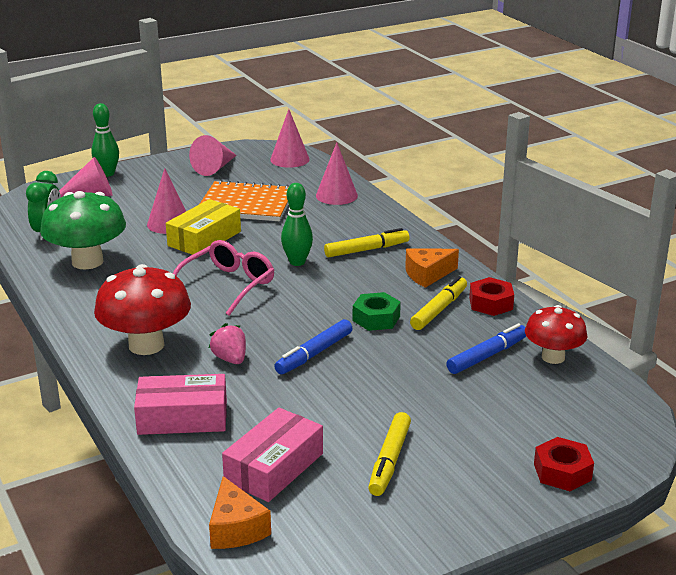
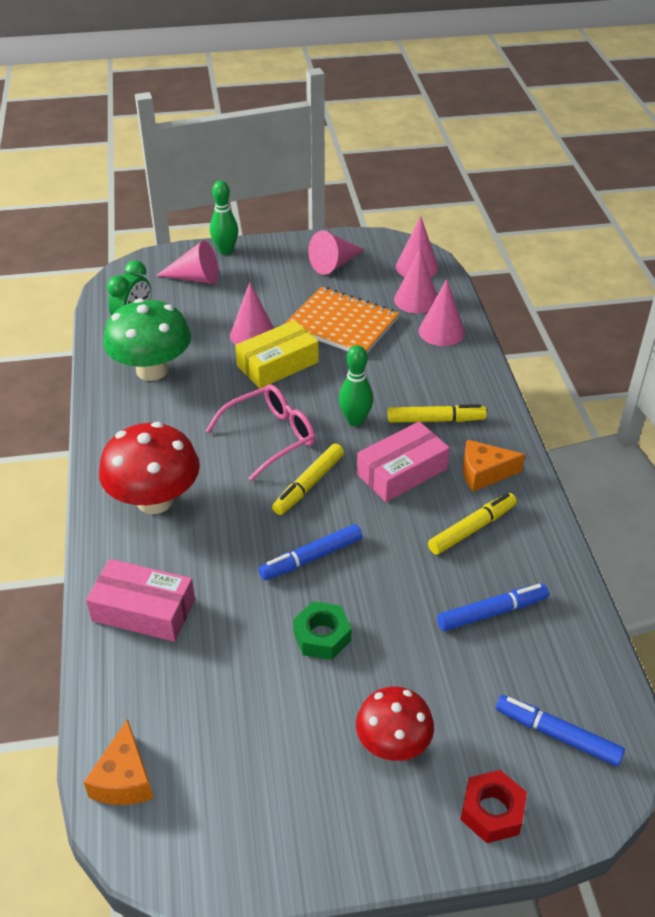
camera: 20 degrees right, 15 degrees up
pink strawberry [209,323,246,364] -> none
pink box [222,408,323,502] -> pink box moved to [357,421,450,502]
green nut [353,292,401,331] -> green nut moved to [293,601,352,660]
yellow marker [368,412,411,496] -> yellow marker moved to [272,443,344,515]
red nut [469,277,514,316] -> none
red mushroom [525,305,587,364] -> red mushroom moved to [356,687,434,761]
none -> pink cone [394,248,437,314]
none -> blue marker [496,695,625,766]

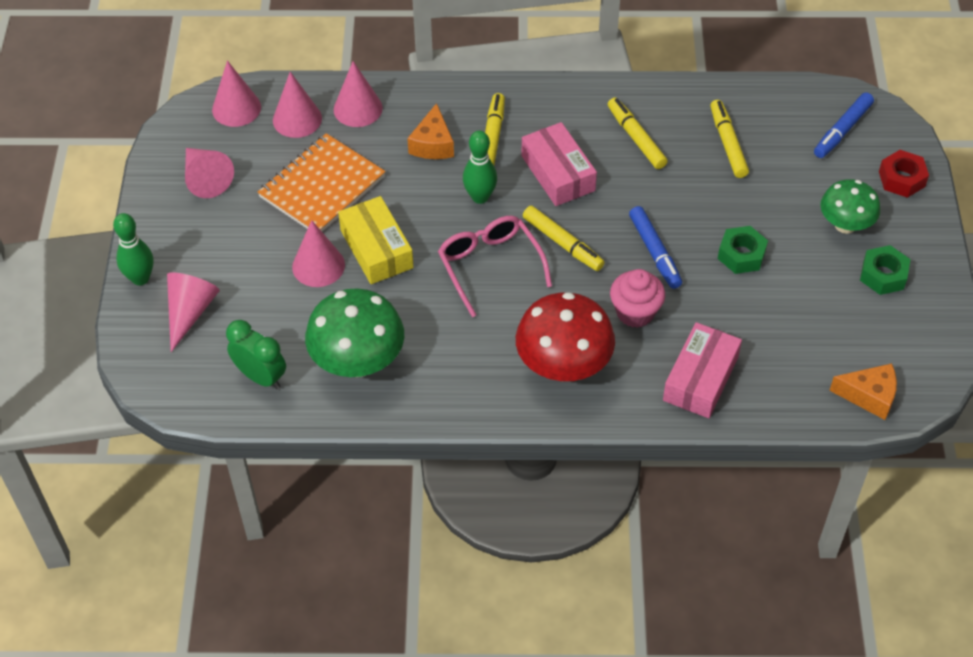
camera: 80 degrees left, 10 degrees up
red mushroom [356,687,434,761] -> green mushroom [820,179,880,234]
blue marker [437,584,549,631] -> yellow marker [710,100,749,178]
orange cheese [463,440,525,492] -> orange cheese moved to [407,103,454,159]
none -> pink cupcake [610,269,665,328]
none -> green nut [860,245,911,295]

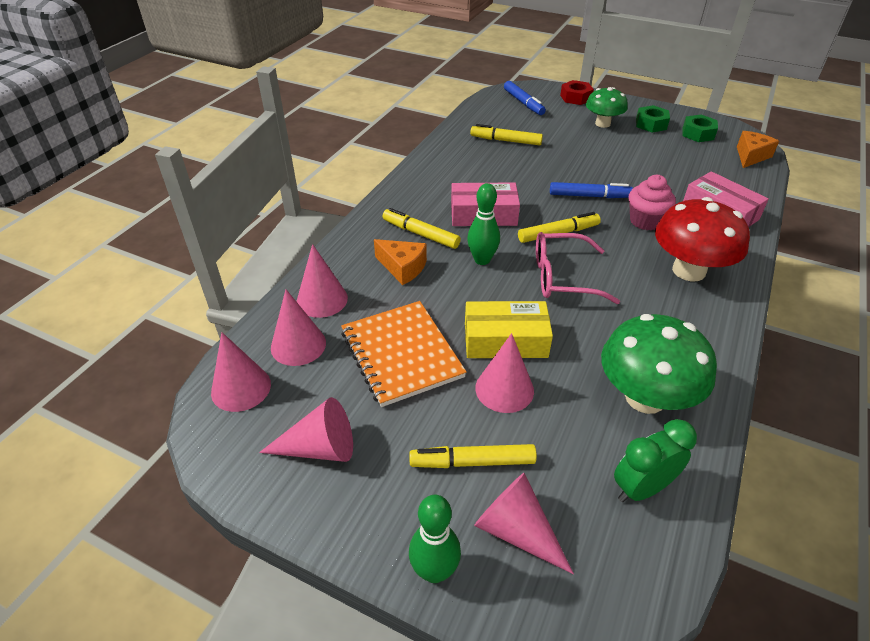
camera: 65 degrees left, 10 degrees down
yellow marker [608,97,668,169] -> yellow marker moved to [409,444,537,468]
green nut [718,226,768,274] -> green nut moved to [682,114,718,142]

